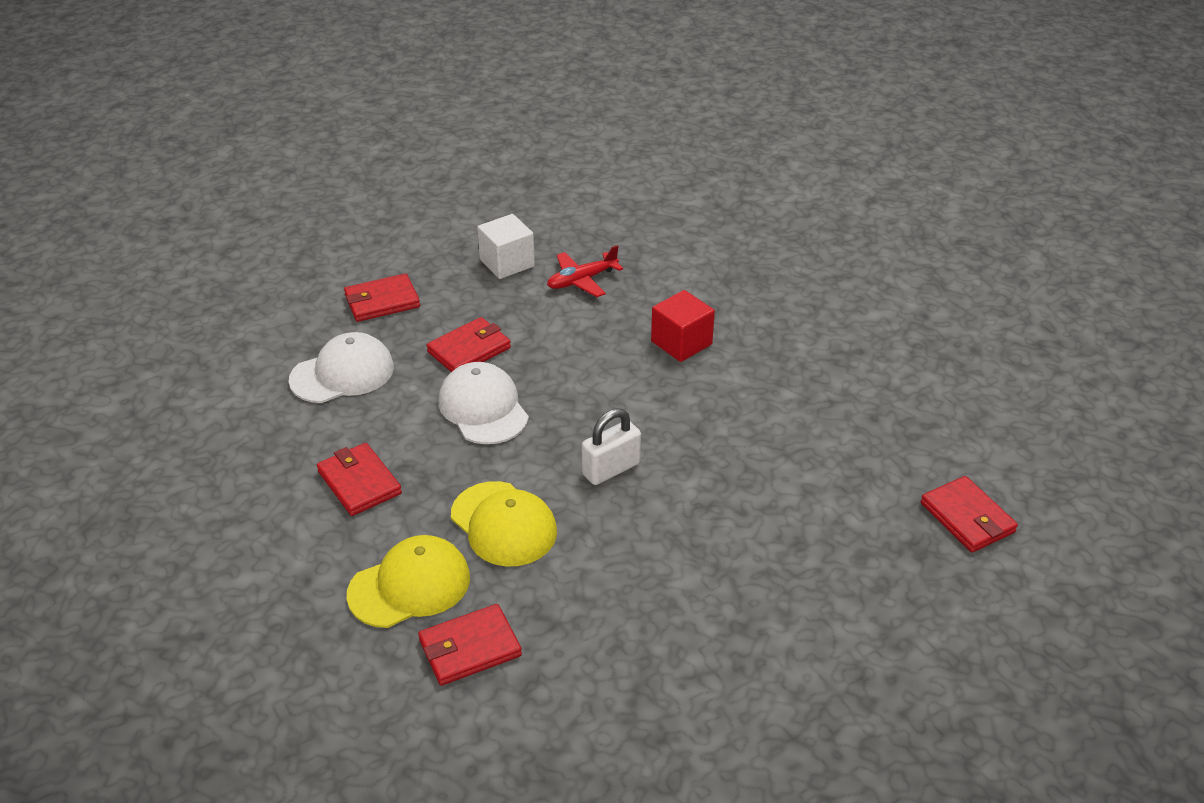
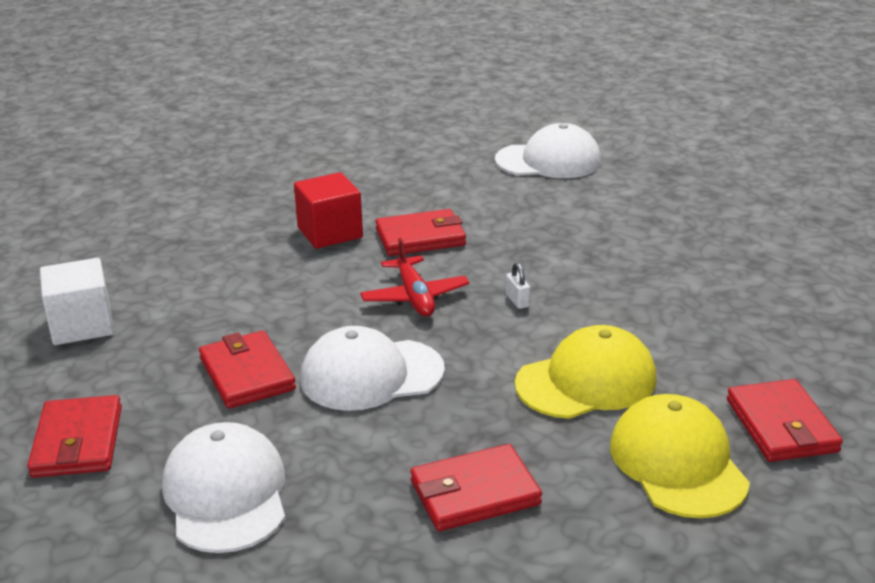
camera: 75 degrees left, 10 degrees down
red plane [547,245,623,297] -> red plane moved to [360,238,470,316]
white padlock [582,408,641,485] -> white padlock [506,263,530,309], size x0.48
red wallet [921,476,1018,553] -> red wallet moved to [376,209,466,256]
none -> white cap [495,123,601,178]

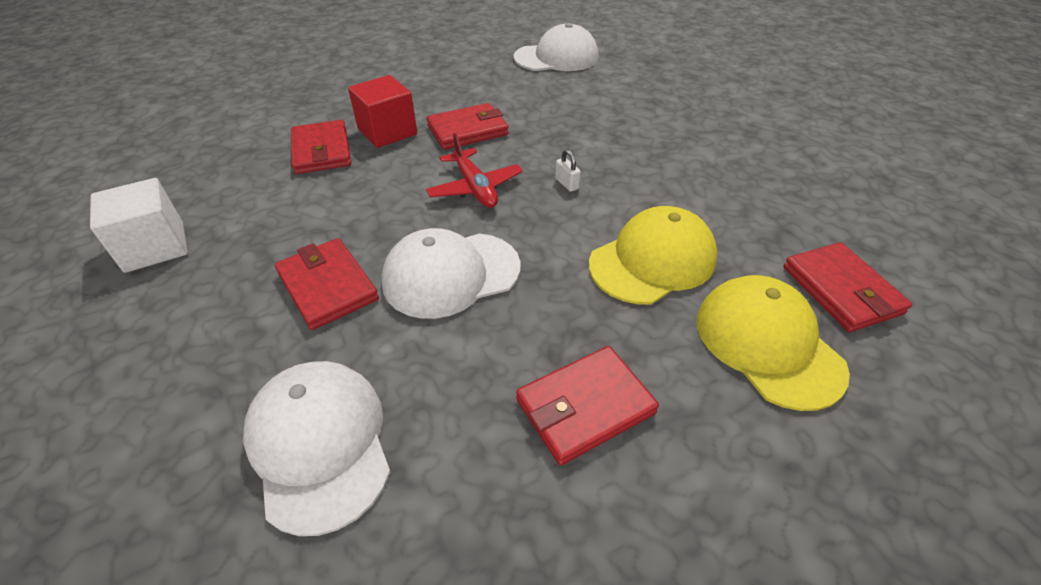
camera: 10 degrees left, 15 degrees up
red wallet [27,395,122,478] -> red wallet moved to [291,120,351,174]

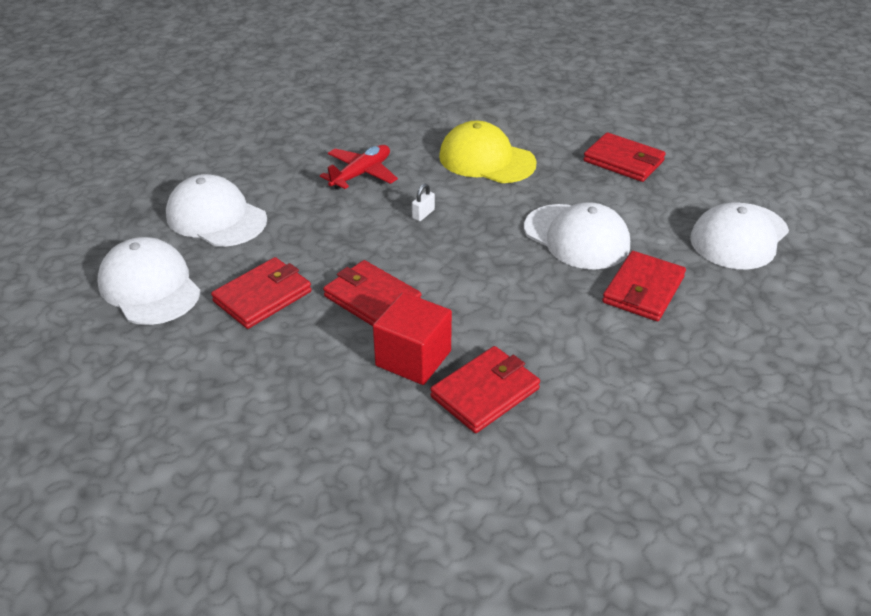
camera: 115 degrees left, 5 degrees down
white cube [90,178,188,273] -> none
red plane [426,133,523,208] -> red plane moved to [320,145,398,190]
yellow cap [697,275,850,411] -> none
red wallet [783,242,912,332] -> red wallet moved to [211,257,312,329]
none -> white cap [166,174,267,247]

